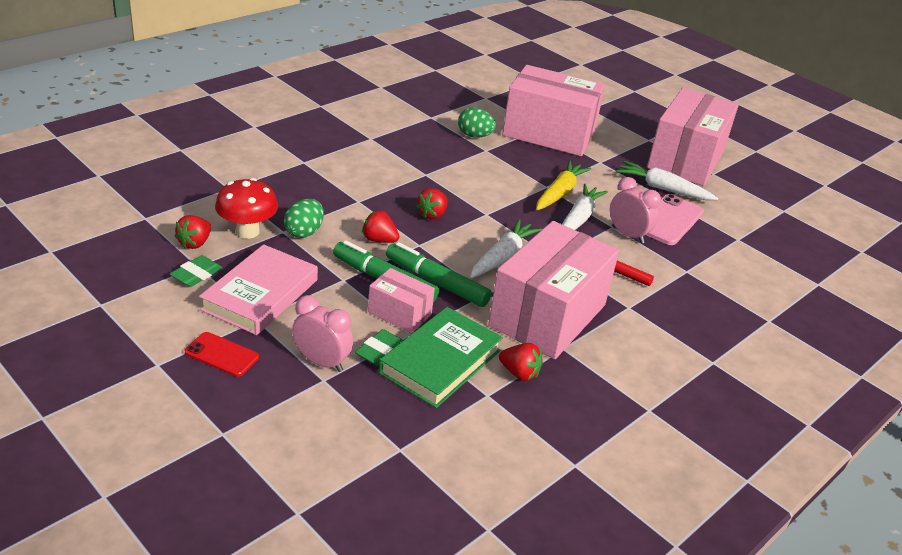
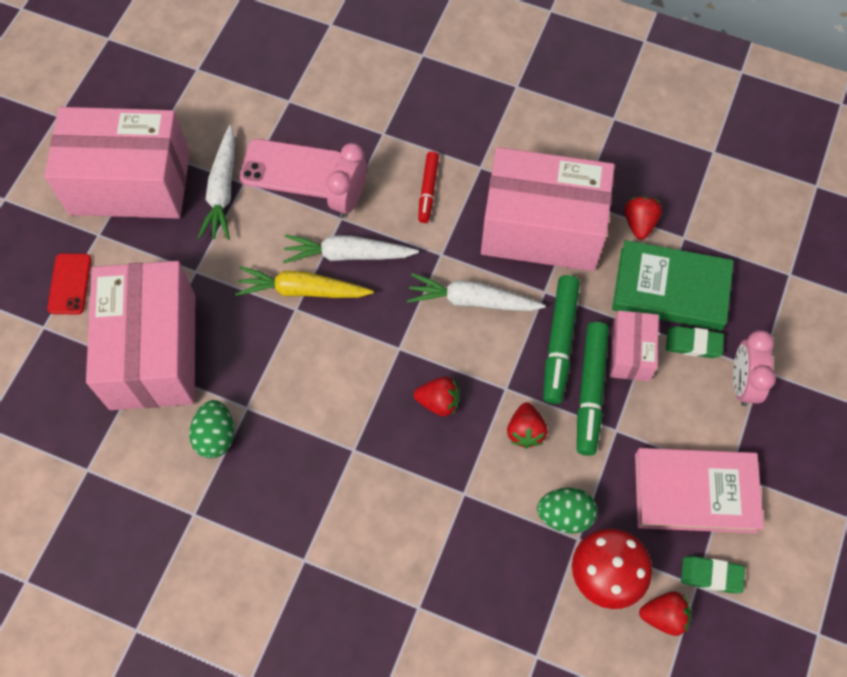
camera: 110 degrees left, 30 degrees up
red phone [185,332,259,377] -> red phone moved to [47,253,92,314]

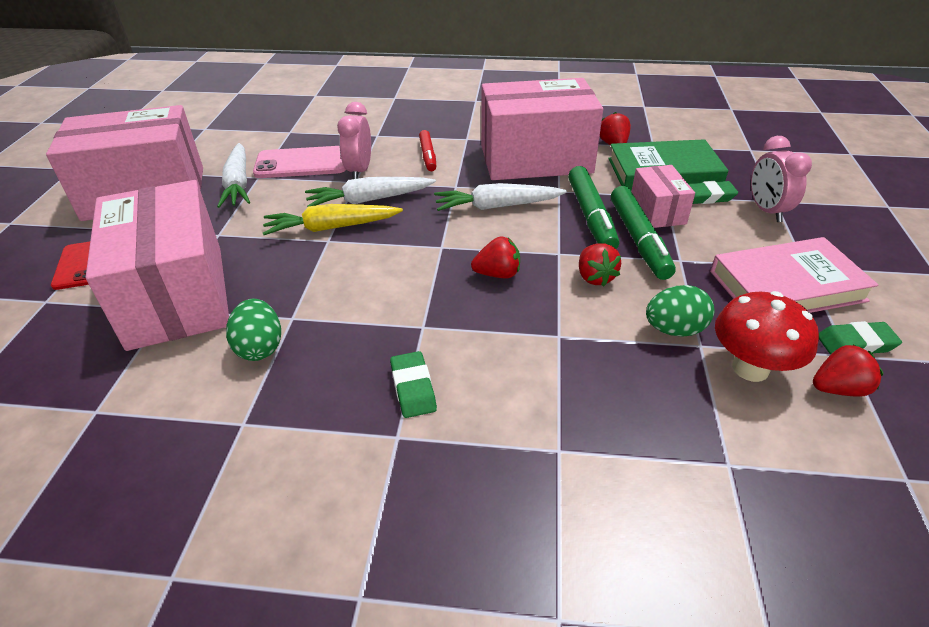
camera: 15 degrees left, 25 degrees down
none -> green eraser [390,351,437,418]

